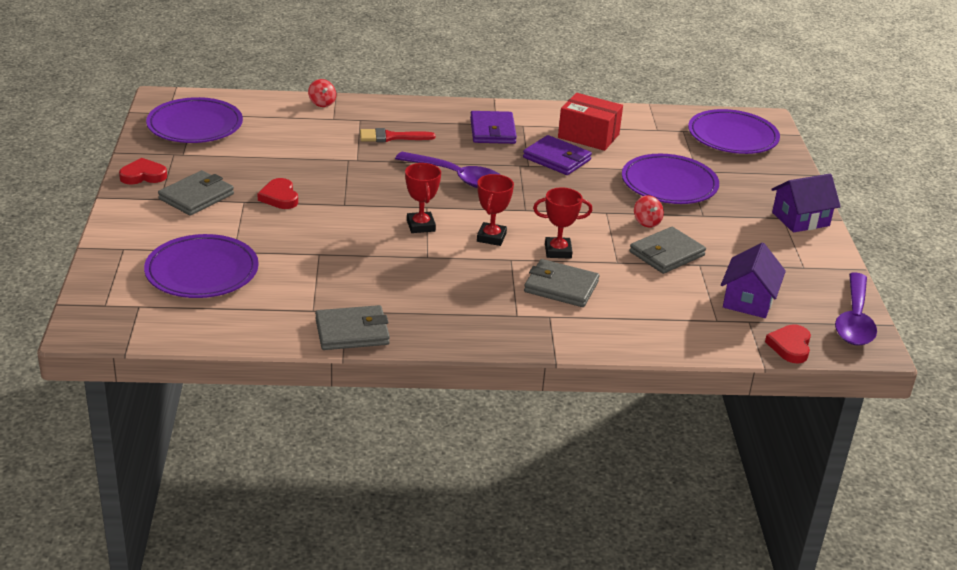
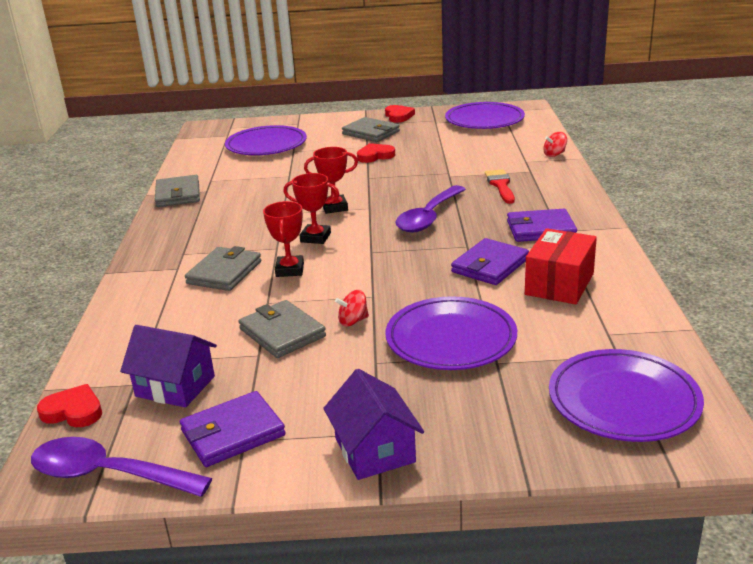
camera: 95 degrees right, 5 degrees down
none -> purple wallet [180,391,286,467]

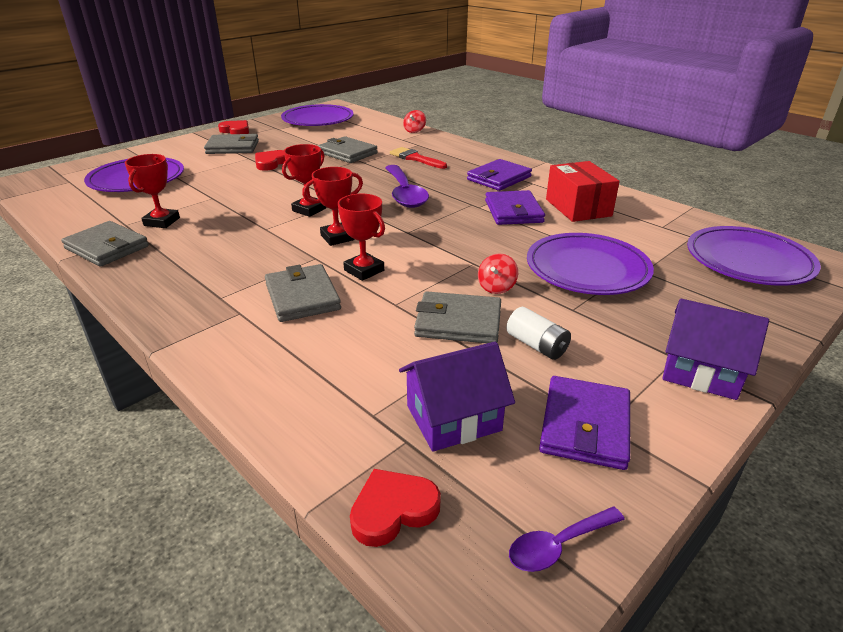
camera: 45 degrees left, 5 degrees up
purple spoon [31,437,212,497] -> purple spoon [509,507,625,572], size x0.52
none -> red trophy [125,154,180,228]
none -> grey wallet [318,136,378,163]
none -> white battery [506,307,571,360]

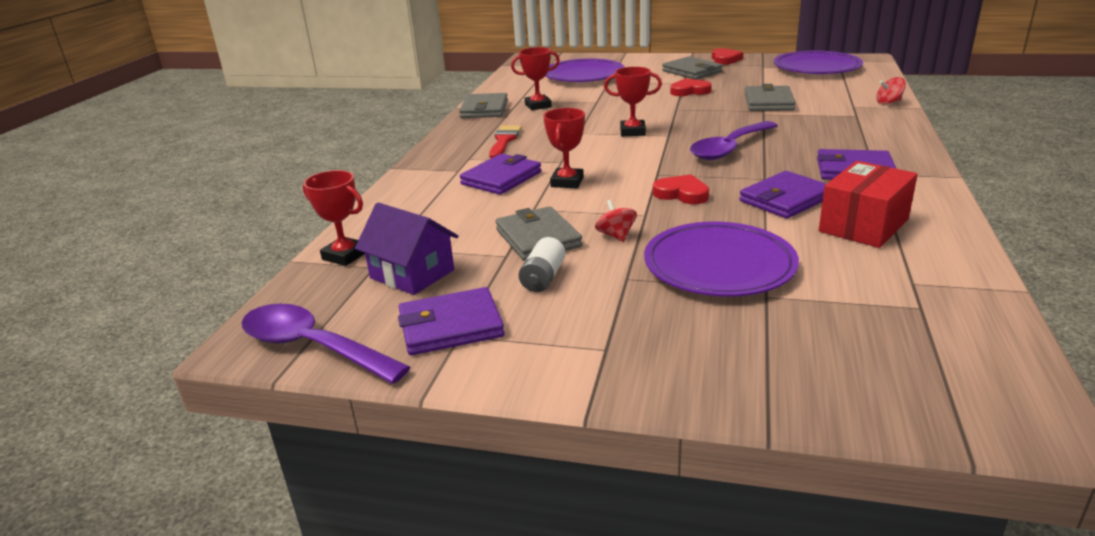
camera: 60 degrees right, 5 degrees down
grey wallet [265,264,341,322] -> purple wallet [460,154,541,195]
red trophy [302,167,363,246] -> red trophy moved to [303,170,365,266]
red heart [350,469,441,547] -> red heart moved to [653,174,709,204]
red brush [390,147,447,169] -> red brush moved to [489,126,522,158]
red spinning top [478,253,518,294] -> red spinning top turned 75 degrees clockwise [595,200,637,242]
purple spoon [509,507,625,572] -> purple spoon [241,304,410,384], size x1.93
purple house [662,299,769,400] -> none
purple plate [687,226,821,286] -> none

